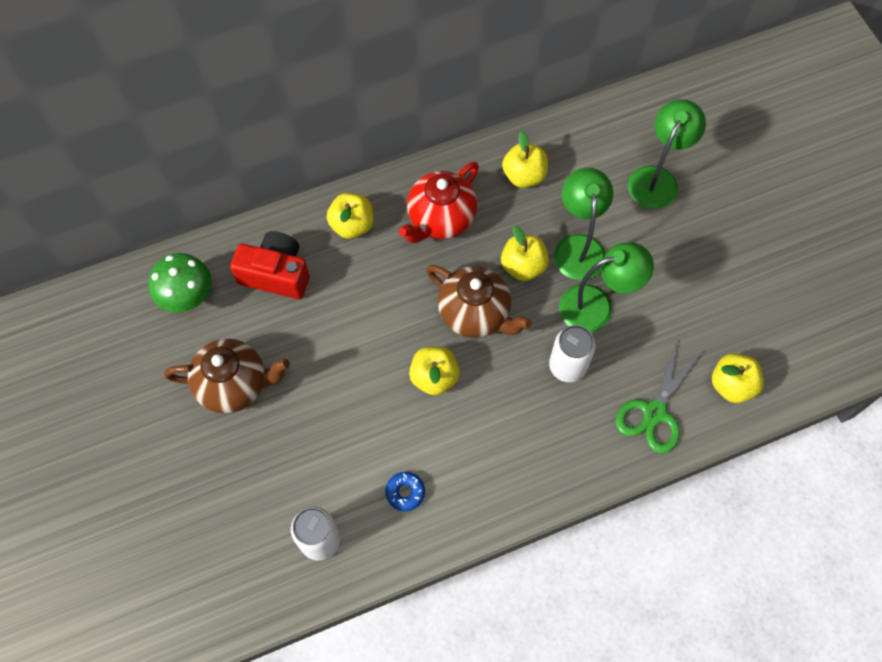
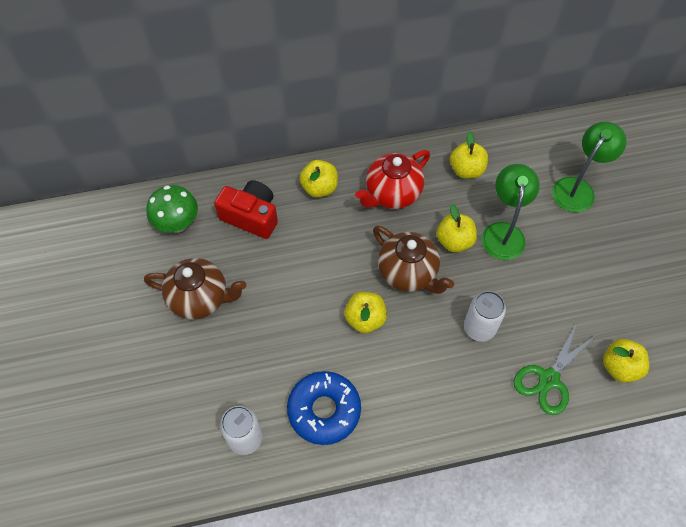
camera: 10 degrees right, 5 degrees down
blue donut [385,472,425,511] -> blue donut [287,371,361,445], size x2.16
green lamp [559,242,654,332] -> none

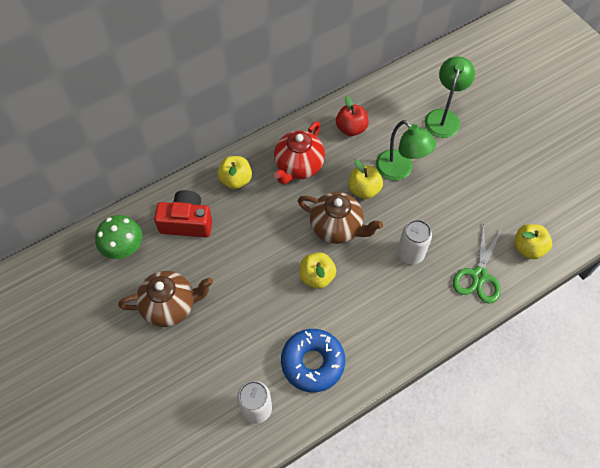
camera: 20 degrees left, 0 degrees up
yellow apple [450,131,488,179] -> red apple [336,96,369,136]
green lamp [481,164,540,260] -> green lamp turned 150 degrees clockwise [376,120,436,181]

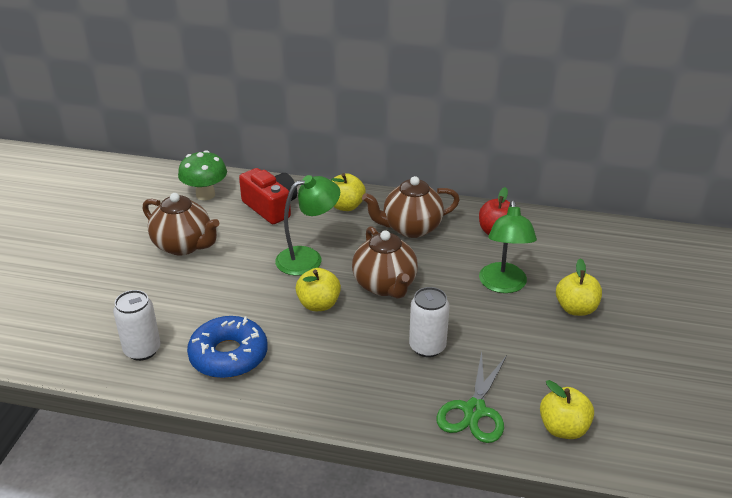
camera: 45 degrees right, 25 degrees down
red teapot [274,121,325,184] -> brown teapot [362,176,460,238]
yellow apple [348,159,383,199] -> yellow apple moved to [556,258,602,316]
green lamp [424,56,475,138] -> green lamp moved to [275,175,340,276]
green scissors [453,223,502,304] -> green scissors turned 45 degrees counterclockwise [436,351,507,443]

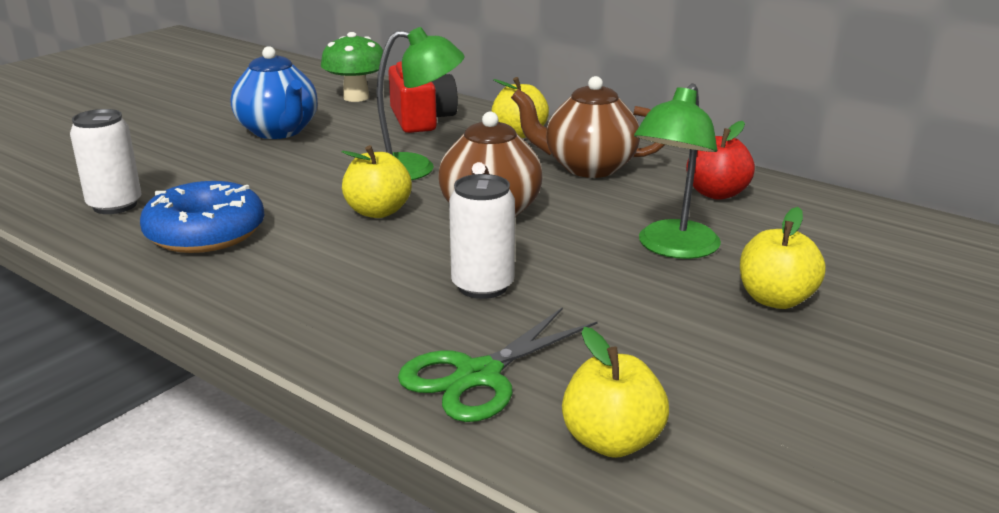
camera: 25 degrees right, 10 degrees down
brown teapot [143,193,220,256] -> blue teapot [231,46,318,139]

